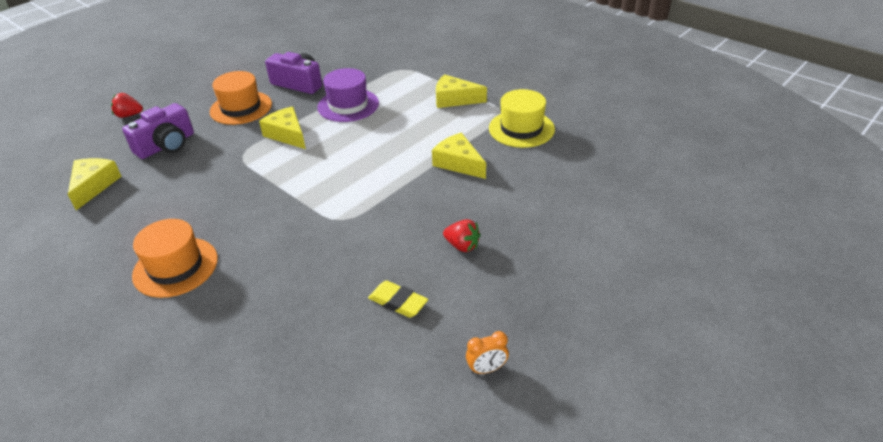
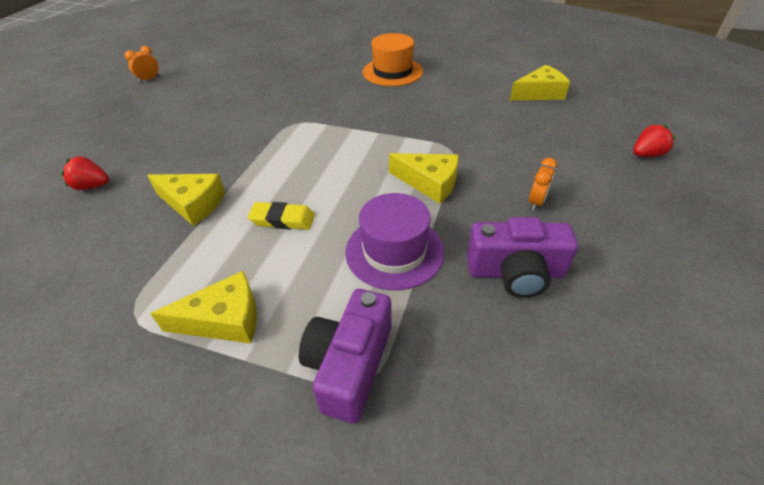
camera: 155 degrees right, 5 degrees up
yellow cheese [68,158,122,210] -> yellow cheese turned 90 degrees counterclockwise [510,65,570,100]
purple camera [122,103,194,159] -> purple camera moved to [299,289,391,423]
orange hat [210,71,272,125] -> orange clock [529,158,557,211]
yellow eraser [368,280,428,318] -> yellow eraser moved to [248,202,315,230]
red strawberry [443,219,481,252] -> red strawberry moved to [61,156,109,190]
yellow hat [489,89,555,148] -> none

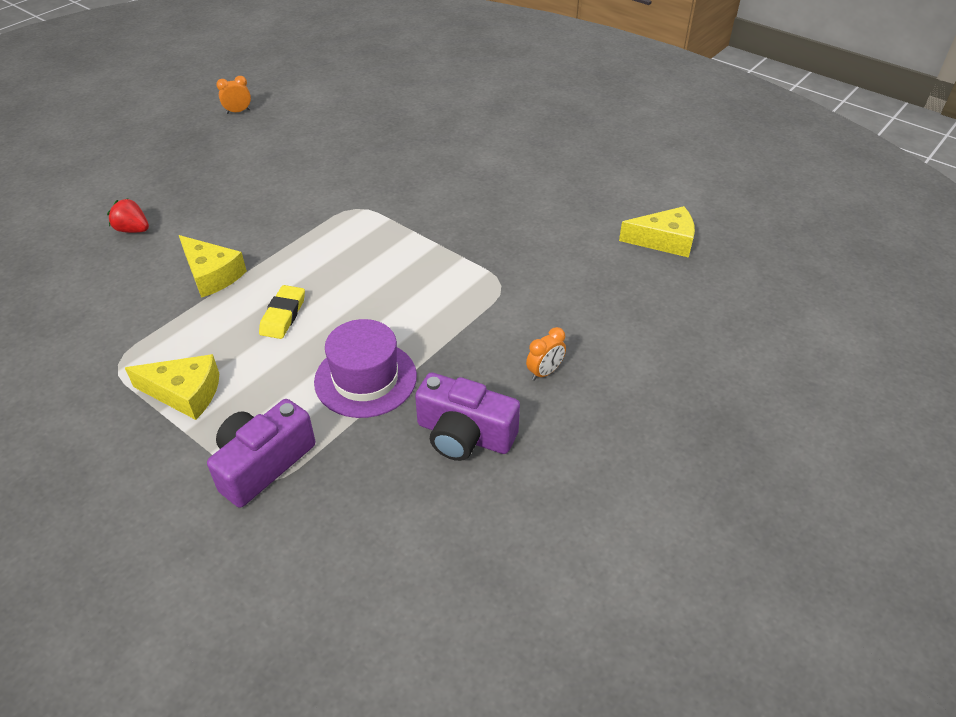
camera: 20 degrees right, 0 degrees up
yellow eraser [248,202,315,230] -> yellow eraser turned 75 degrees clockwise [259,285,305,339]
orange hat [363,33,423,86] -> none
yellow cheese [389,153,459,204] -> none
red strawberry [633,124,676,157] -> none

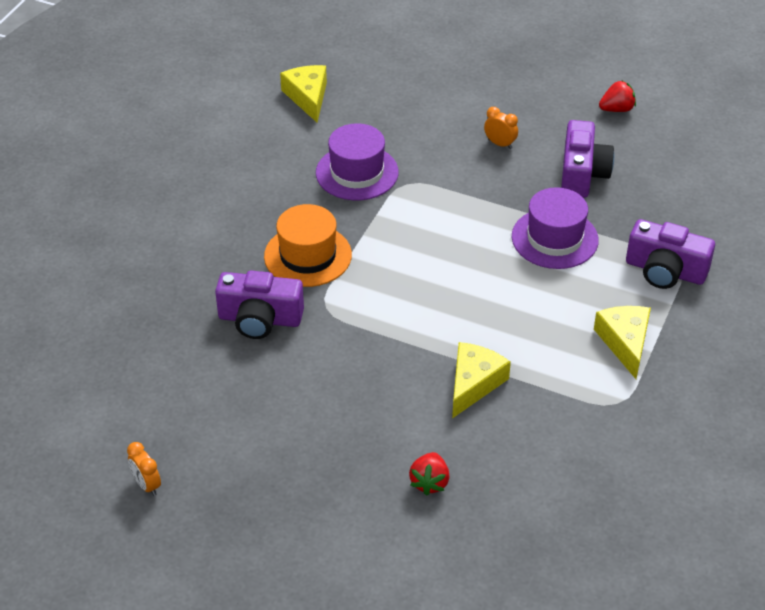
camera: 105 degrees left, 0 degrees up
yellow eraser [259,285,305,339] -> none
none -> purple camera [215,271,304,339]
none -> orange hat [264,204,352,287]
none -> purple hat [316,123,399,200]
none -> red strawberry [599,81,636,112]

